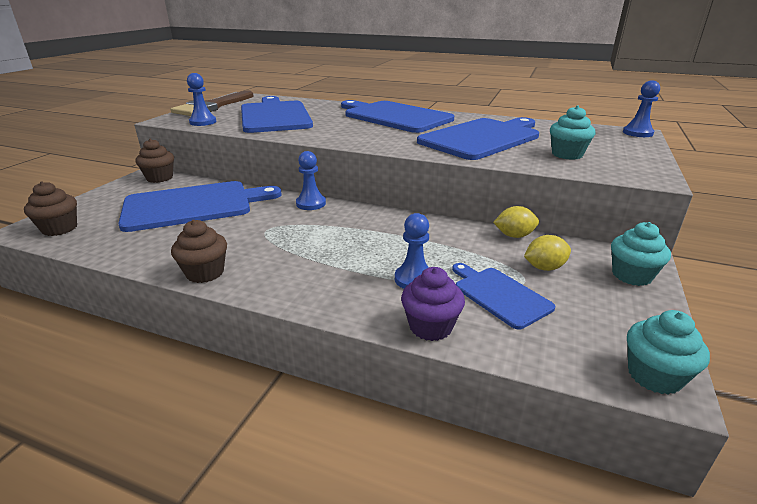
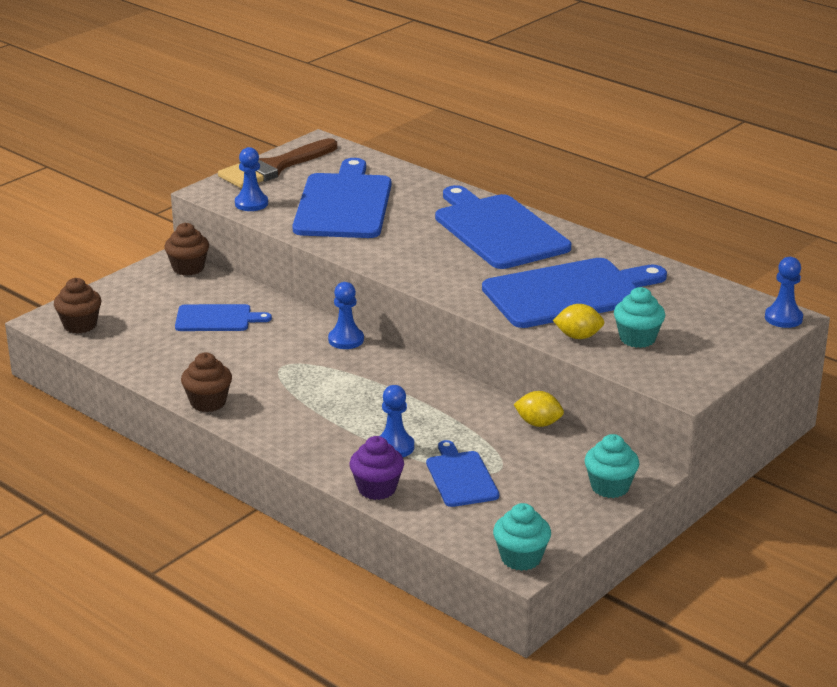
camera: 20 degrees right, 0 degrees up
blue cutting board [118,181,282,232] -> blue cutting board [175,304,272,331], size x0.53
yellow lemon [524,235,571,271] -> yellow lemon moved to [553,304,605,339]

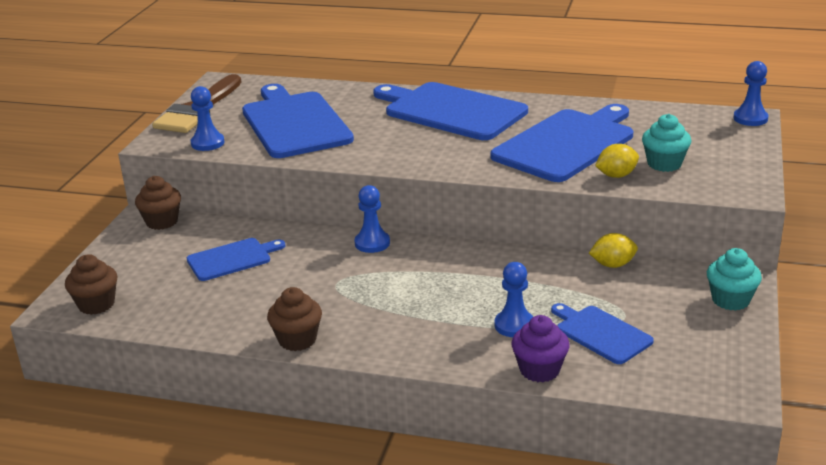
camera: 25 degrees left, 0 degrees up
turquoise cupcake [493,503,551,571] -> none

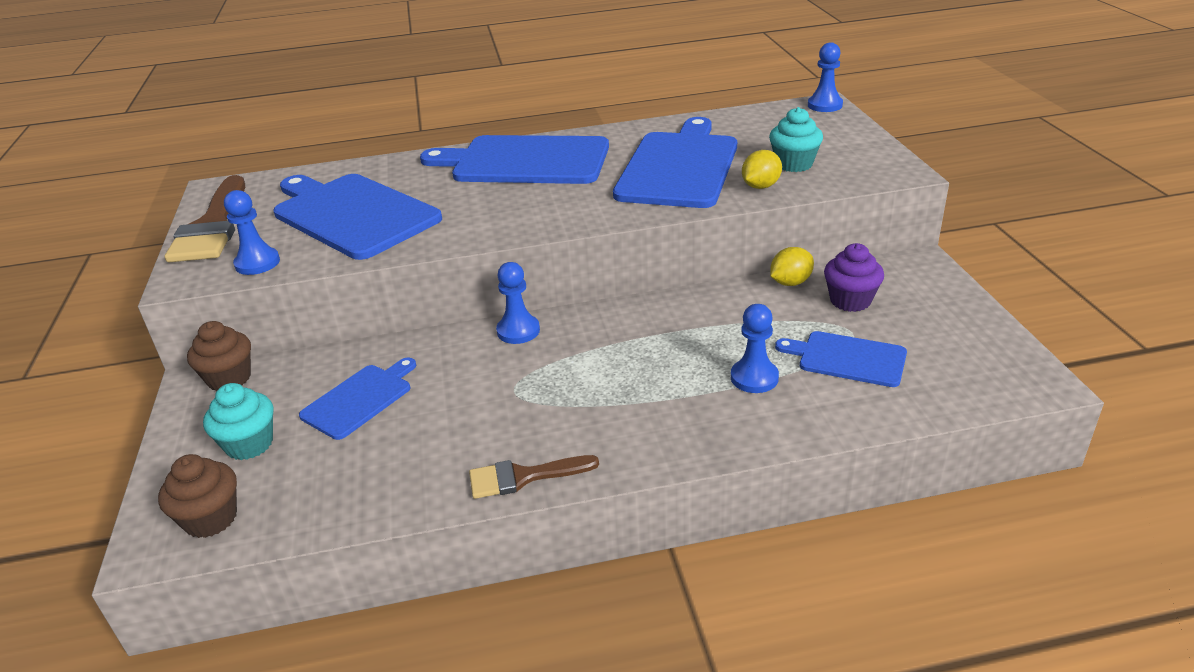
camera: 25 degrees left, 5 degrees up
brown cupcake [267,287,322,351] -> brown brush [469,455,599,499]
purple cupcake [511,315,570,382] -> purple cupcake moved to [824,243,884,312]
turquoise cupcake [707,248,762,311] -> turquoise cupcake moved to [203,383,273,460]

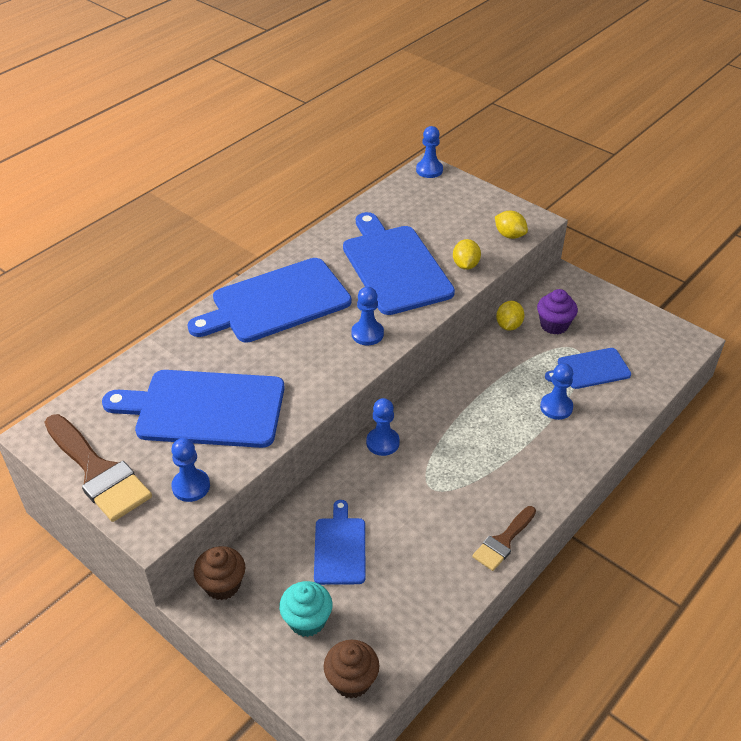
camera: 40 degrees left, 10 degrees up
turquoise cupcake [769,107,823,172] -> none
none -> blue pawn [351,287,384,345]
none -> yellow lemon [495,211,528,239]

